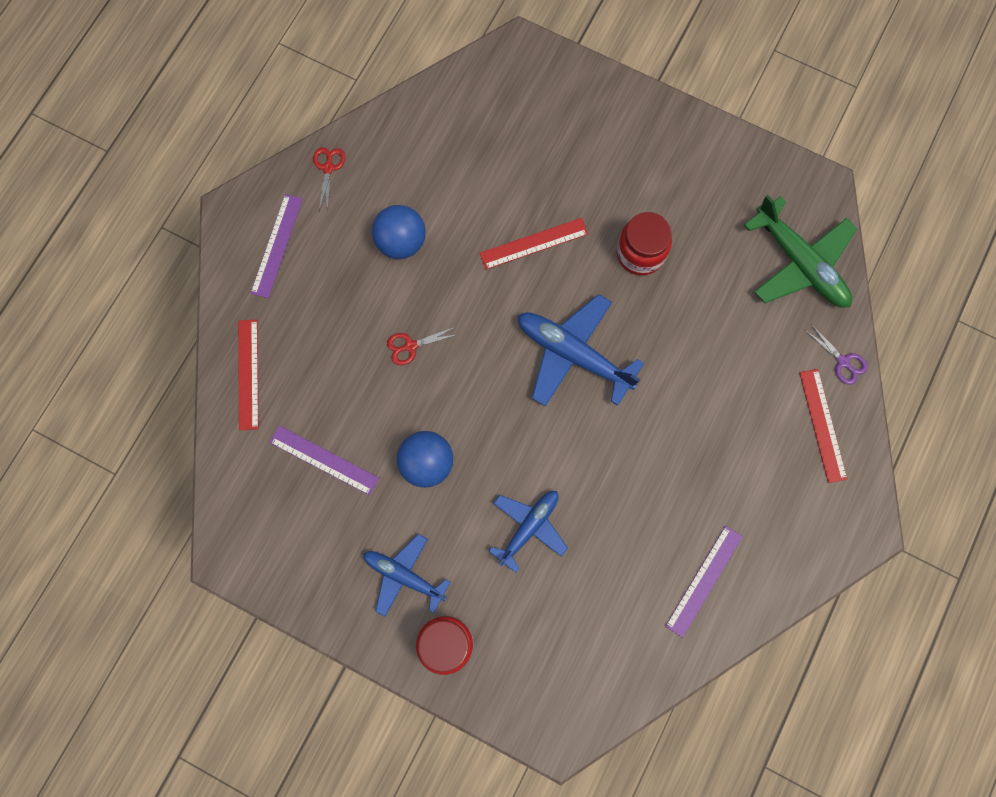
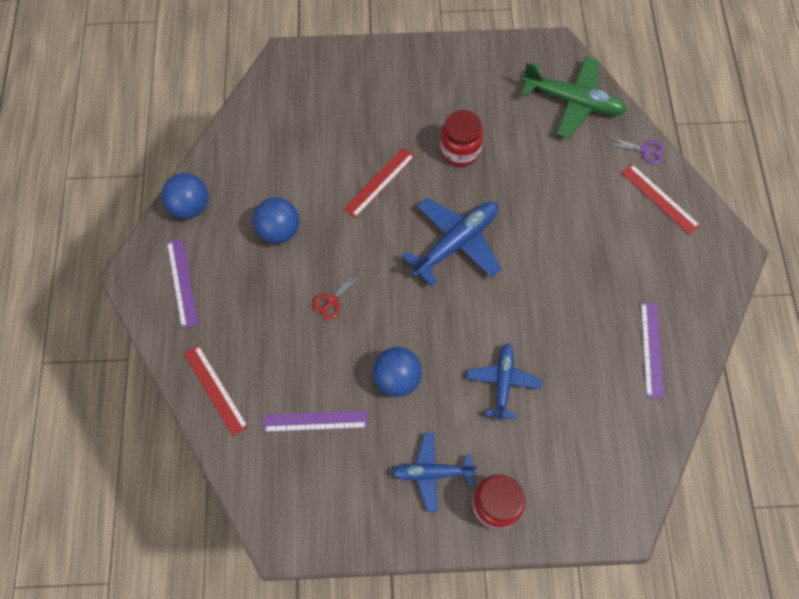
camera: 30 degrees left, 10 degrees down
red scissors [313,147,345,212] -> blue ball [161,173,208,219]
blue plane [518,294,644,407] -> blue plane turned 135 degrees clockwise [402,198,502,286]

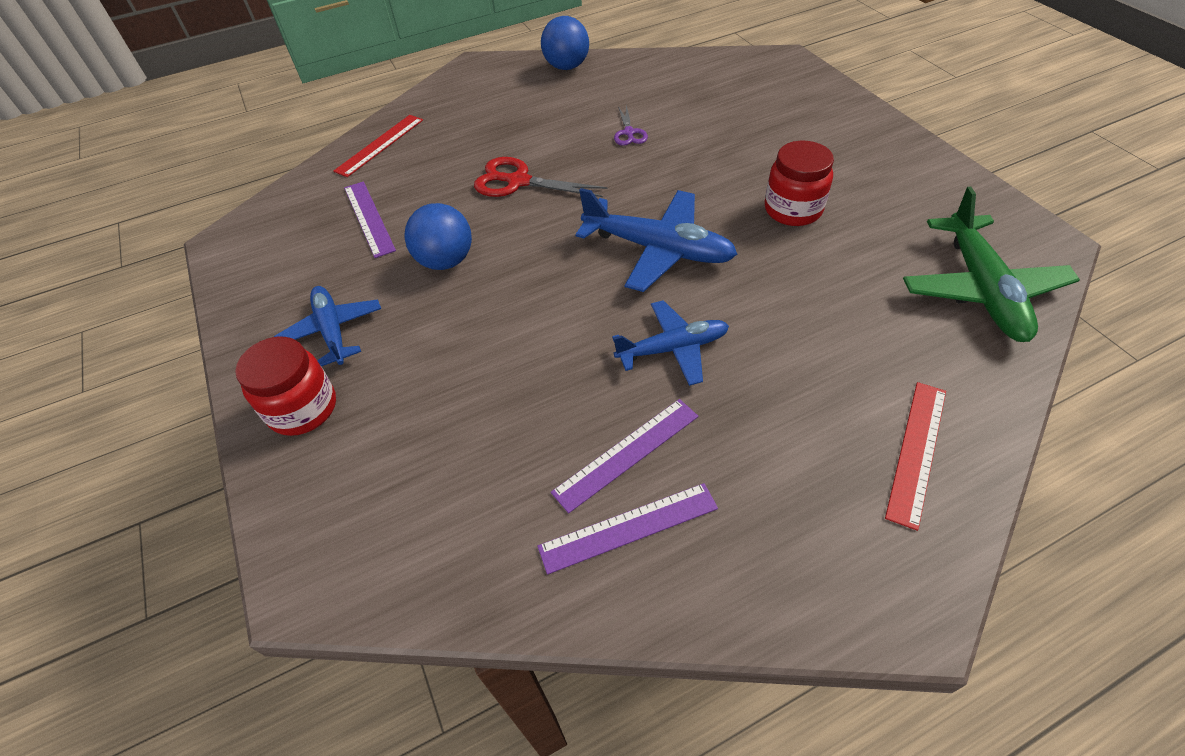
camera: 70 degrees right, 15 degrees down
purple ruler [167,238,198,329] -> purple ruler moved to [551,399,698,513]
blue ball [253,197,300,244] -> none
red scissors [312,271,364,320] -> red scissors [474,157,608,197], size x1.74
red ruler [343,148,415,218] -> none
blue plane [466,343,542,421] -> blue plane moved to [612,300,729,386]
purple scissors [606,137,664,164] -> purple scissors moved to [614,105,648,146]

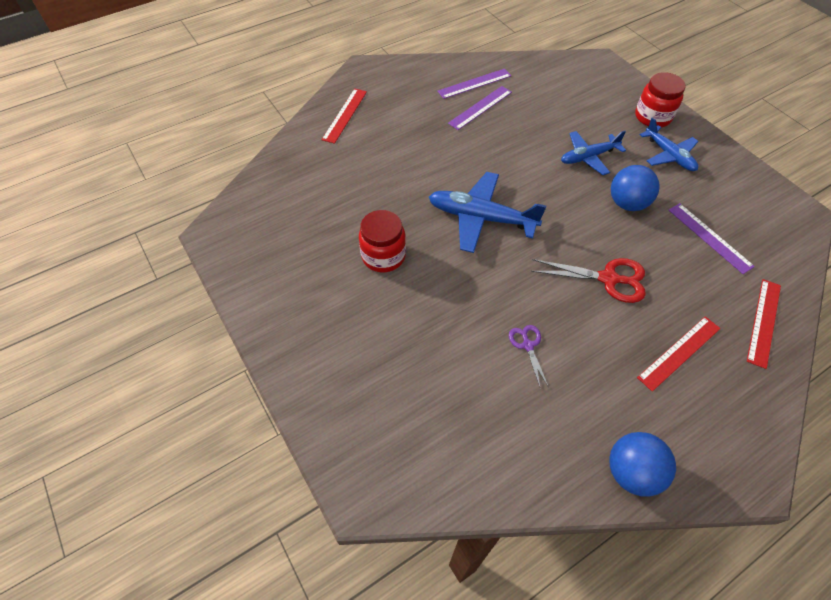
camera: 170 degrees right, 5 degrees up
blue plane [612,300,729,386] -> blue plane moved to [561,131,626,175]
green plane [903,187,1080,342] -> none
none -> red ruler [637,316,721,391]

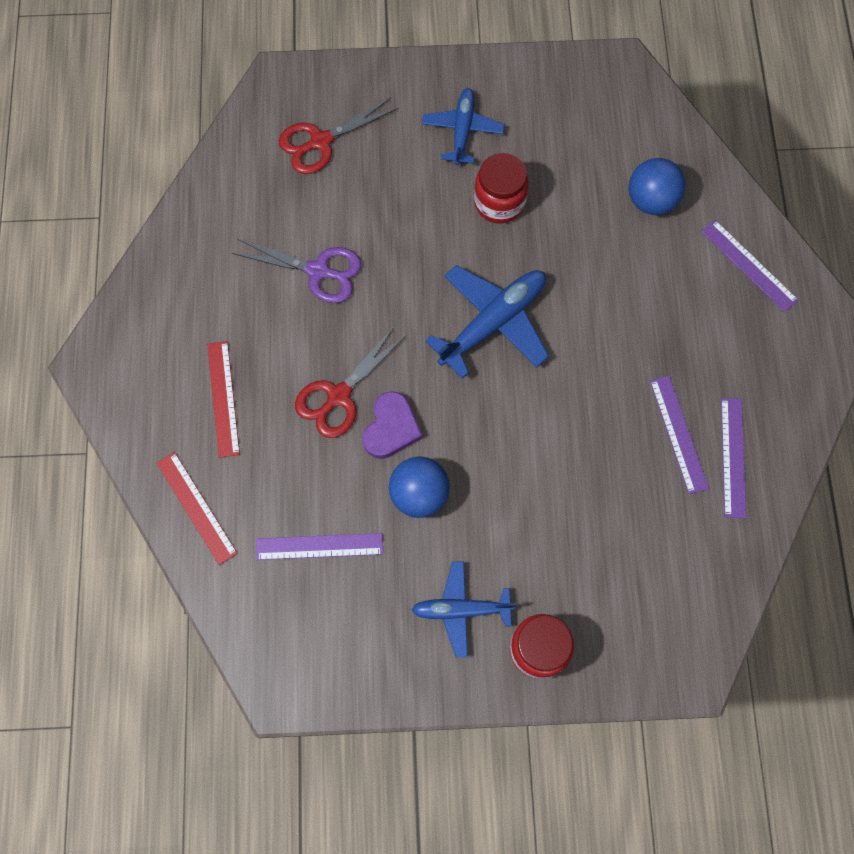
camera: 120 degrees right, 15 degrees up
red ruler [322,89,367,144] -> purple ruler [701,220,798,312]
purple scissors [509,325,549,389] -> purple scissors [232,239,361,303], size x1.74
blue plane [561,131,626,175] -> blue plane moved to [422,88,504,166]
blue ball [610,432,676,497] -> blue ball moved to [629,158,686,215]
none -> red scissors [279,98,399,174]
none -> purple heart [362,391,422,459]

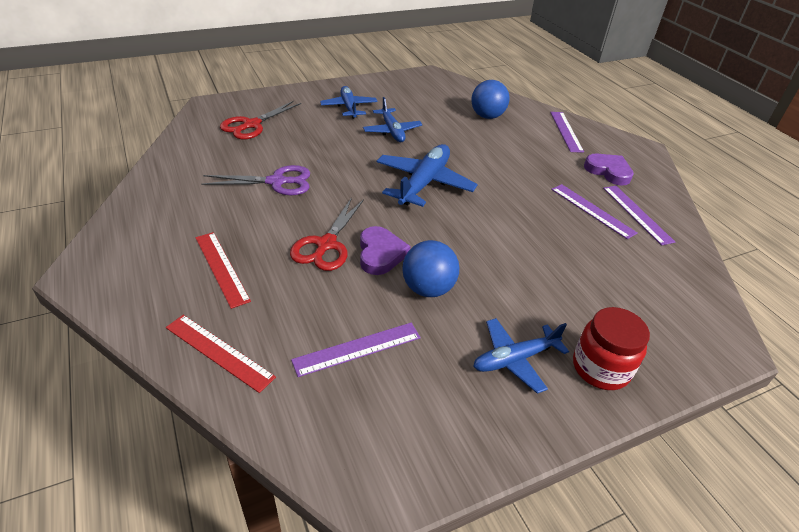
camera: 25 degrees left, 30 degrees down
red jar [474,153,529,223] -> blue plane [363,97,423,142]
purple ruler [701,220,798,312] -> purple ruler turned 60 degrees clockwise [550,112,584,153]
none -> purple heart [584,154,634,186]

